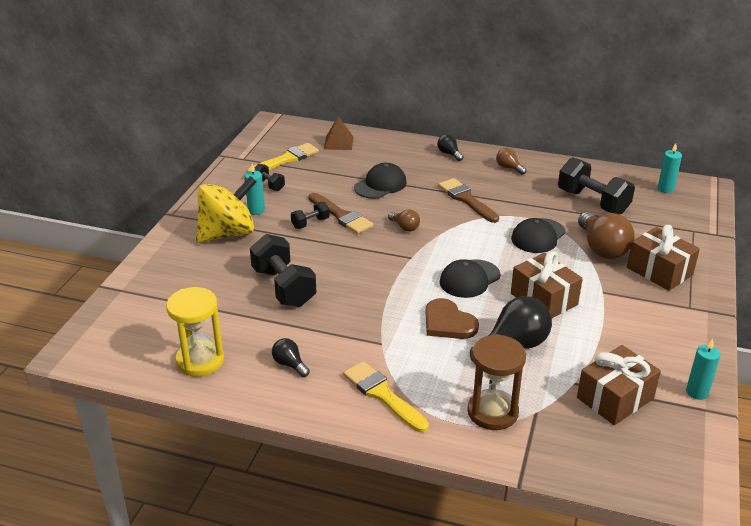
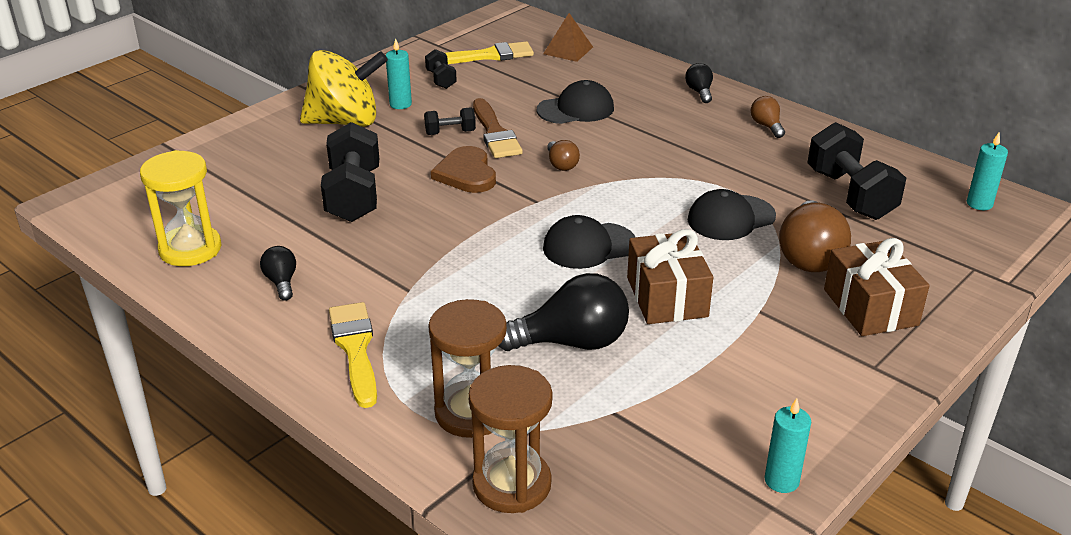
camera: 25 degrees right, 0 degrees up
brown heart [426,298,479,339] -> brown heart moved to [431,146,496,193]
brown brush [438,178,499,223] -> none
brown gift [577,345,661,425] -> none
none -> brown hourglass [468,365,553,513]

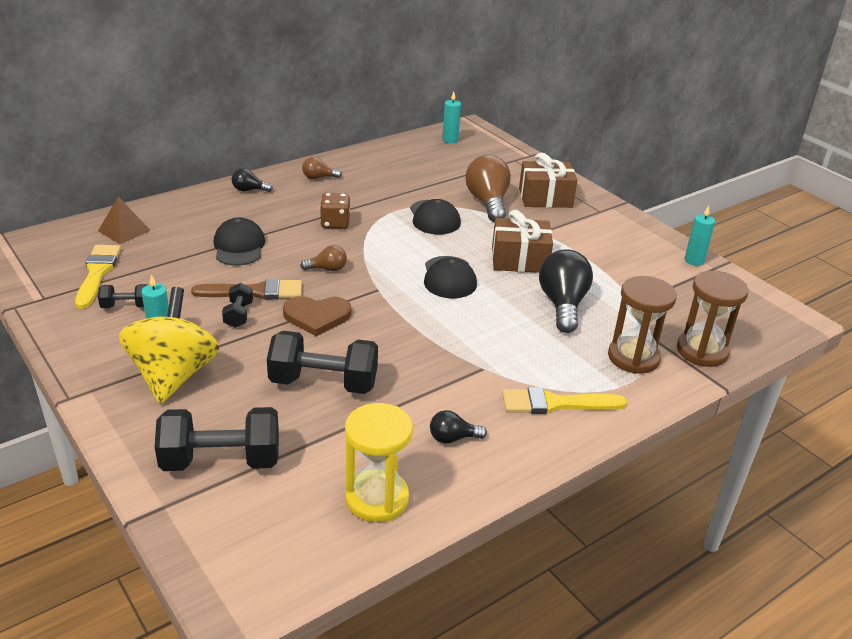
camera: 80 degrees left, 0 degrees up
brown light bulb [779,200,851,272] -> brown light bulb turned 120 degrees counterclockwise [465,155,511,222]
black dumbbell [807,122,906,220] -> black dumbbell moved to [155,407,279,471]
none -> brown dice [320,193,350,229]

